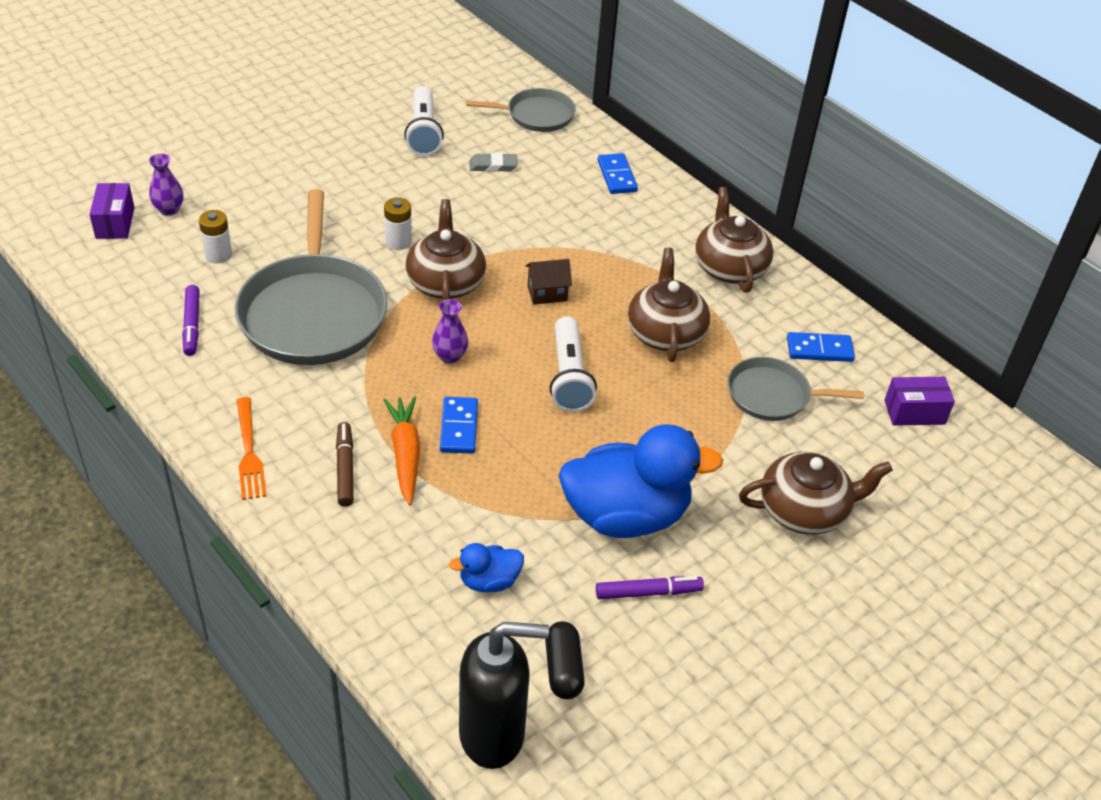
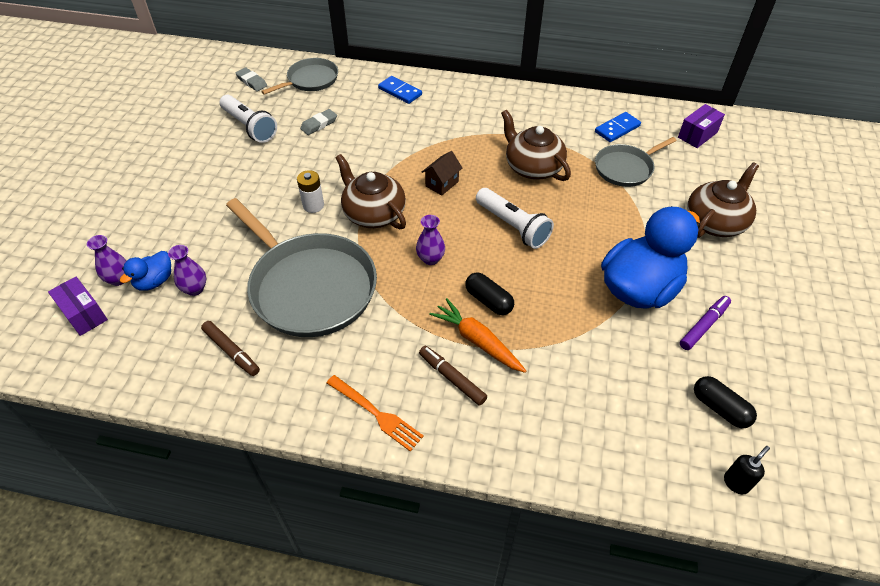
camera: 35 degrees left, 5 degrees up
purple marker [182,285,200,356] -> brown marker [201,321,260,376]
white battery [199,210,232,264] -> purple vase [168,245,206,296]
blue domino [440,397,478,454] -> black capsule [465,272,514,315]
blue duck [449,543,524,592] -> blue duck moved to [120,251,171,290]
black soap dispenser [459,622,549,769] -> black soap dispenser [724,446,770,494], size x0.41
brown teapot [695,187,773,293] -> none
none -> grey eraser [236,68,267,91]

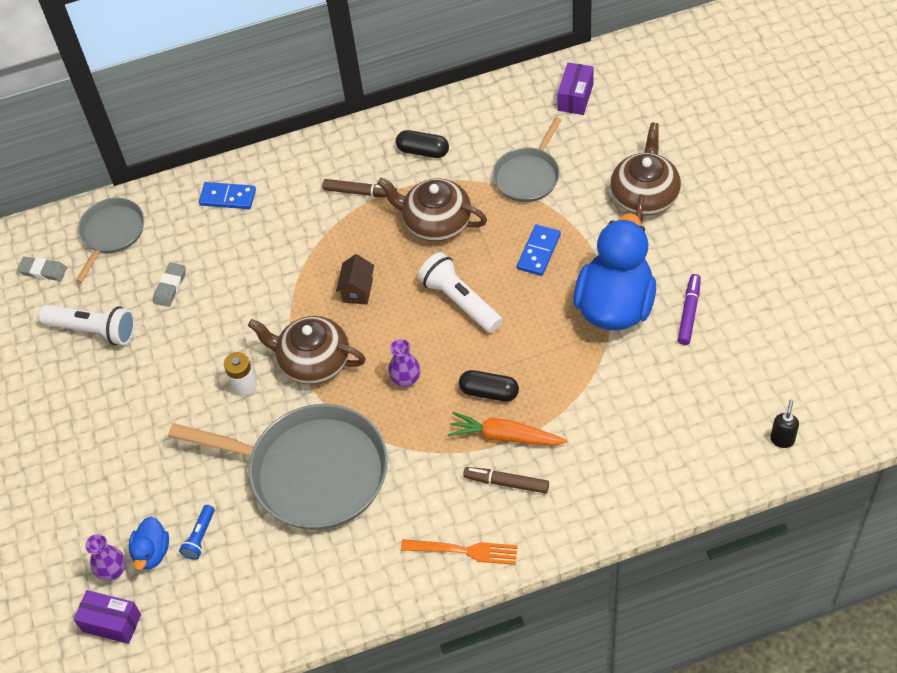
camera: 25 degrees left, 5 degrees up
purple vase [168,245,206,296] -> blue flashlight [179,505,215,560]
brown marker [201,321,260,376] -> brown marker moved to [323,179,397,197]
white flashlight [476,188,554,249] -> white flashlight turned 150 degrees counterclockwise [418,252,503,333]
blue domino [595,112,641,142] -> blue domino moved to [517,224,561,276]
black capsule [694,376,757,428] -> black capsule moved to [396,130,449,158]

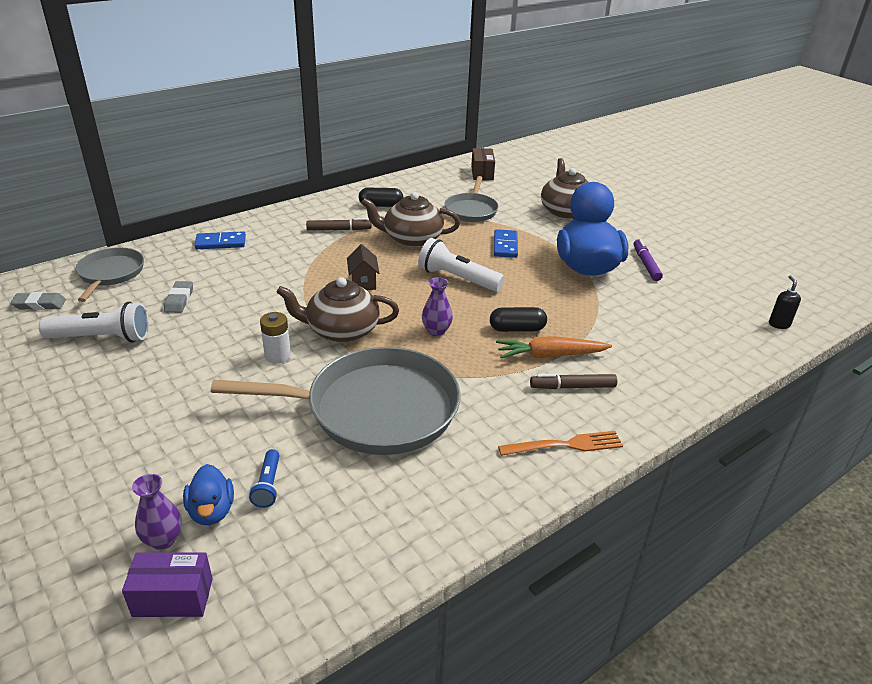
camera: 25 degrees left, 20 degrees down
purple box [558,62,594,115] -> brown box [471,148,495,180]

